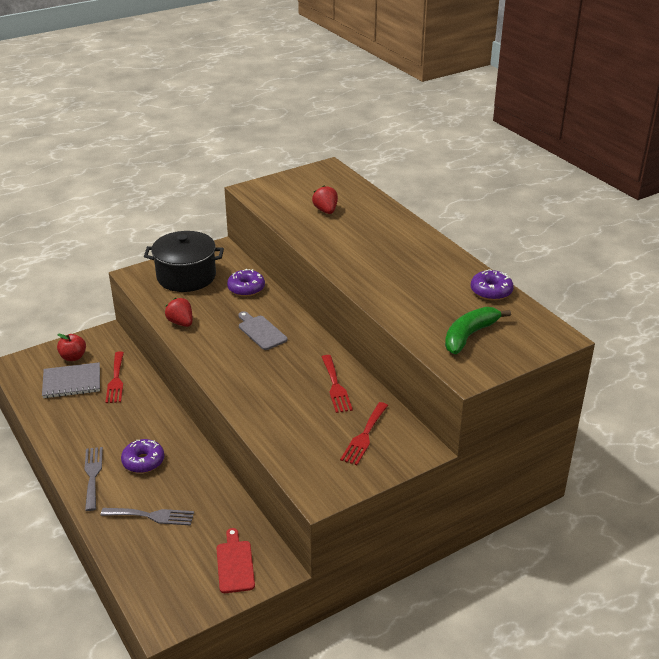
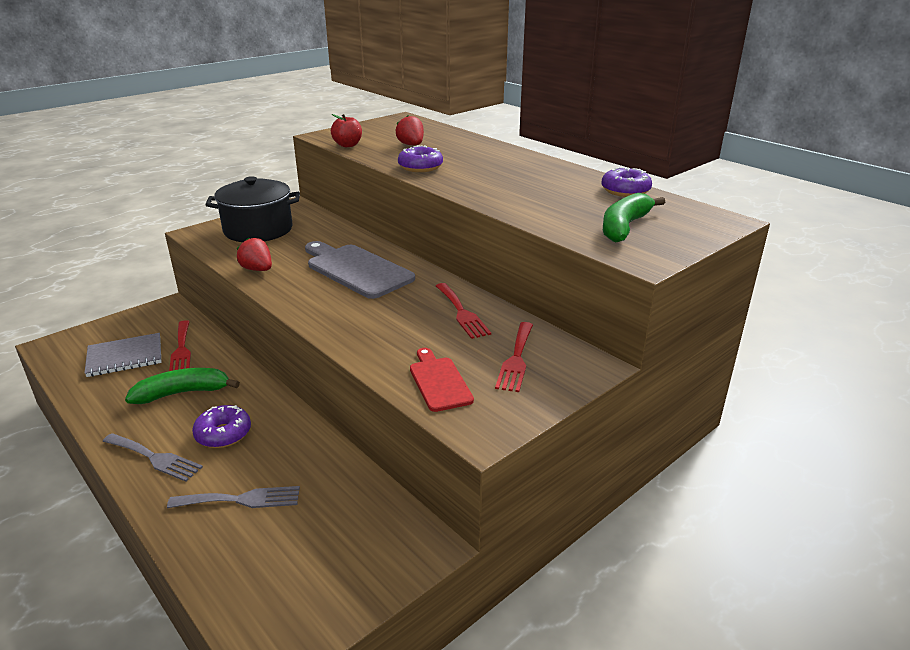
camera: 10 degrees left, 5 degrees down
red apple [57,334,86,361] -> red apple moved to [331,114,362,147]
grey fork [84,447,103,511] -> grey fork turned 135 degrees clockwise [102,433,203,482]
red cutting board [217,528,255,593] -> red cutting board moved to [410,348,474,412]
purple donut [227,269,265,296] -> purple donut moved to [398,145,443,172]
grey cutting board [239,311,288,350] -> grey cutting board [305,241,415,299], size x1.73
none -> green banana [125,368,240,404]

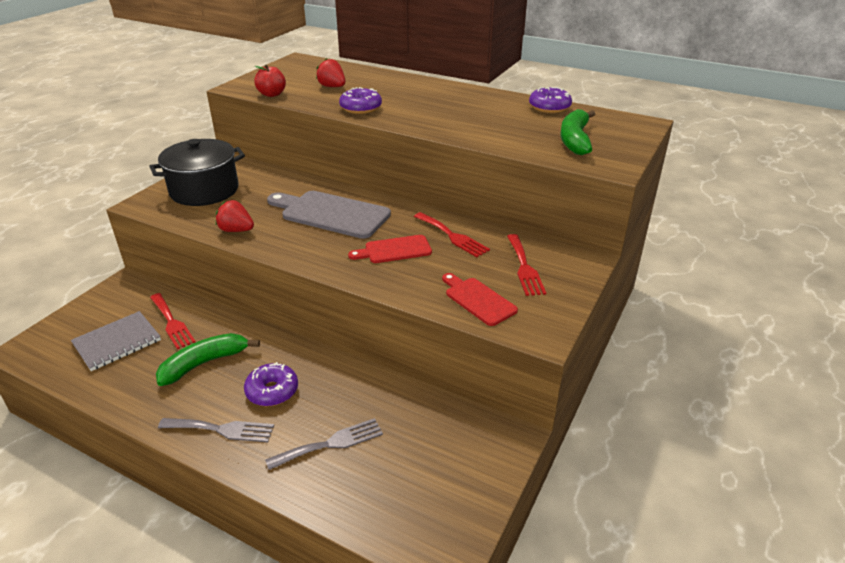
camera: 20 degrees left, 5 degrees up
none -> red cutting board [348,235,432,263]

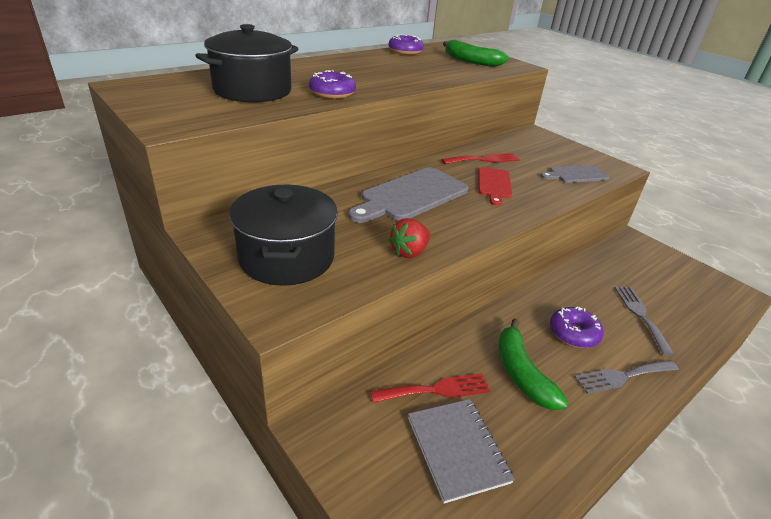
camera: 70 degrees left, 0 degrees up
grey fork [158,418,274,442] -> grey fork turned 135 degrees counterclockwise [575,360,679,394]
red apple [254,64,286,97] -> none
red strawberry [316,59,345,87] -> black pot [195,24,298,102]
red cutting board [442,273,518,326] -> grey cutting board [541,165,609,183]
red fork [507,234,546,296] -> none

